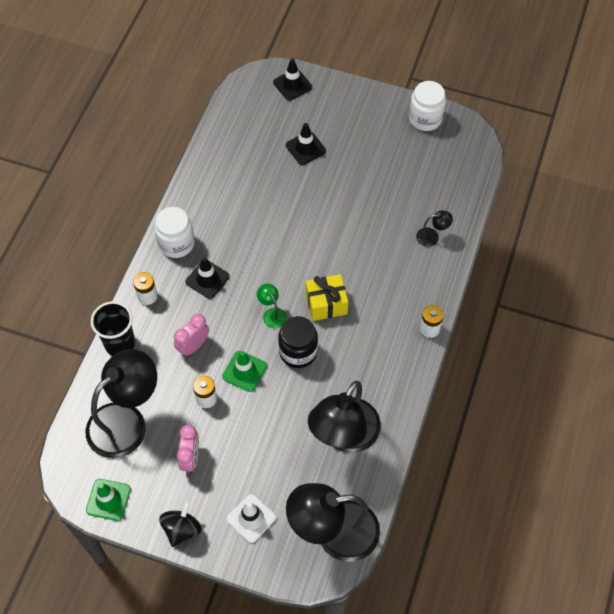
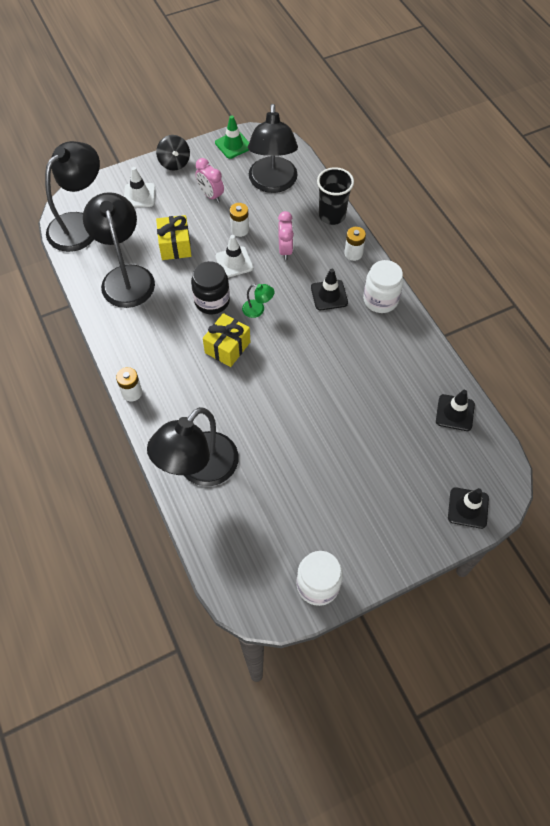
camera: 135 degrees right, 0 degrees up
green traffic cone [222,351,267,392] -> white traffic cone [215,235,253,278]
black traffic cone [286,123,326,165] -> black traffic cone moved to [436,390,475,431]
black lamp [416,210,453,246] -> black lamp [147,407,239,486], size x2.45
none -> yellow gift [156,215,192,260]

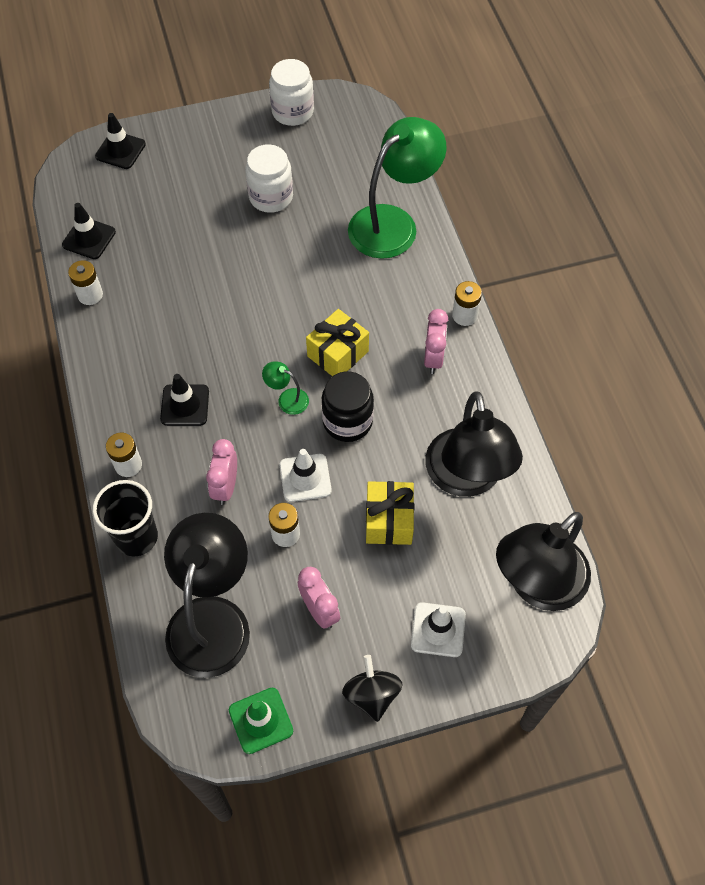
camera: 170 degrees left, 0 degrees up
black lamp [147,407,239,486] -> green lamp [348,117,447,259]
white jar [363,260,404,313] -> white jar moved to [245,144,293,213]
none -> white battery [68,260,103,305]
none -> pink clock [424,309,448,374]

